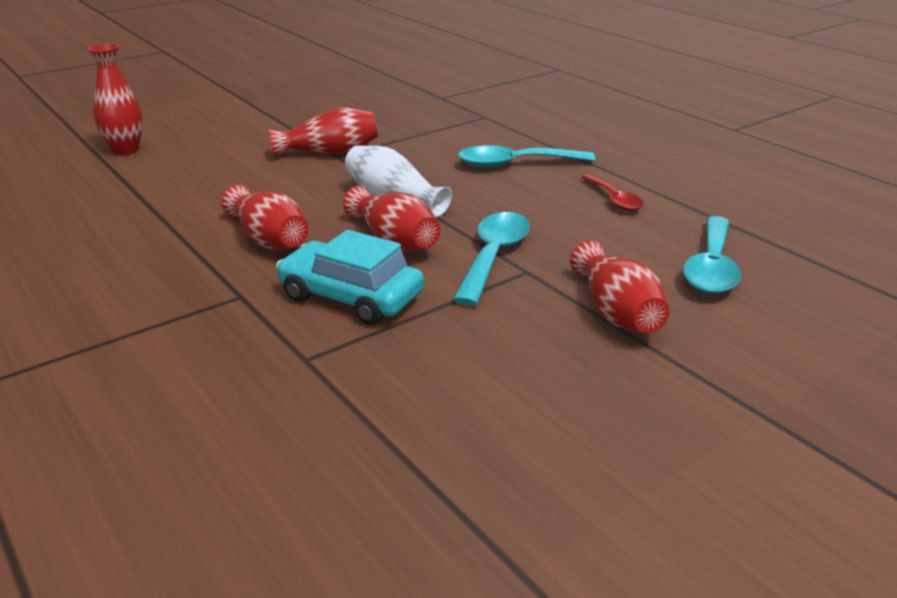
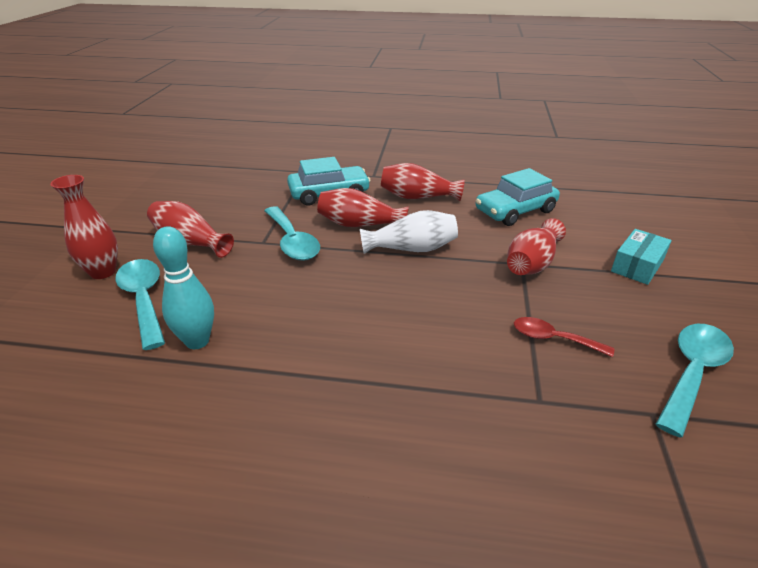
camera: 135 degrees right, 5 degrees up
red vase [88,43,143,155] -> red vase moved to [50,175,118,279]
turquoise spoon [458,145,596,168] -> turquoise spoon moved to [656,324,734,437]
red spoon [582,174,644,211] -> red spoon moved to [514,317,614,357]
none -> turquoise bowling pin [153,226,214,349]
none -> turquoise car [476,168,560,226]
none -> turquoise box [611,229,671,285]

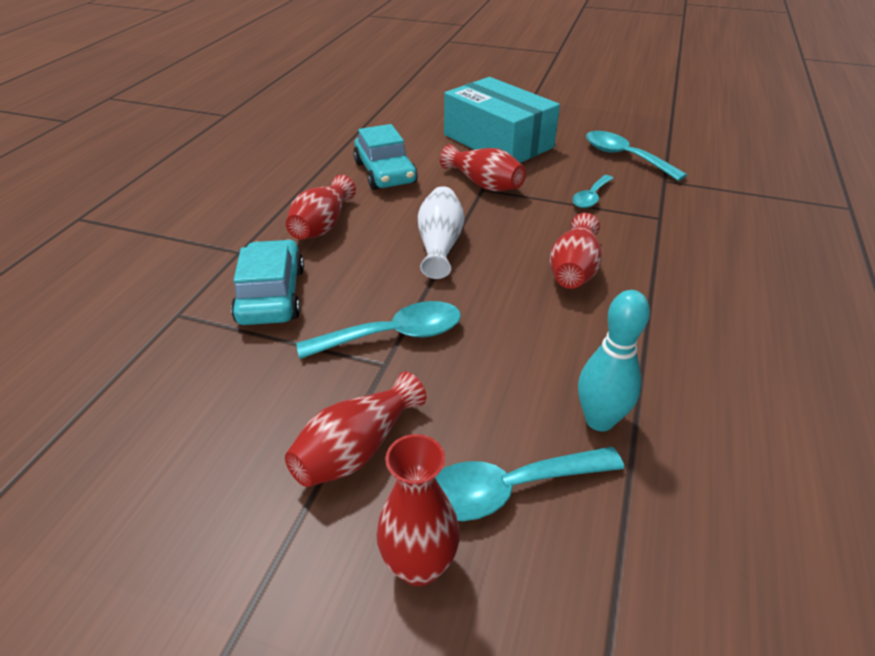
camera: 80 degrees left, 5 degrees up
red vase [317,188,409,227] -> red vase moved to [550,213,602,289]
red spoon [514,317,614,357] -> turquoise spoon [572,175,613,208]
turquoise box [611,229,671,285] -> turquoise box [444,77,560,163], size x2.08

